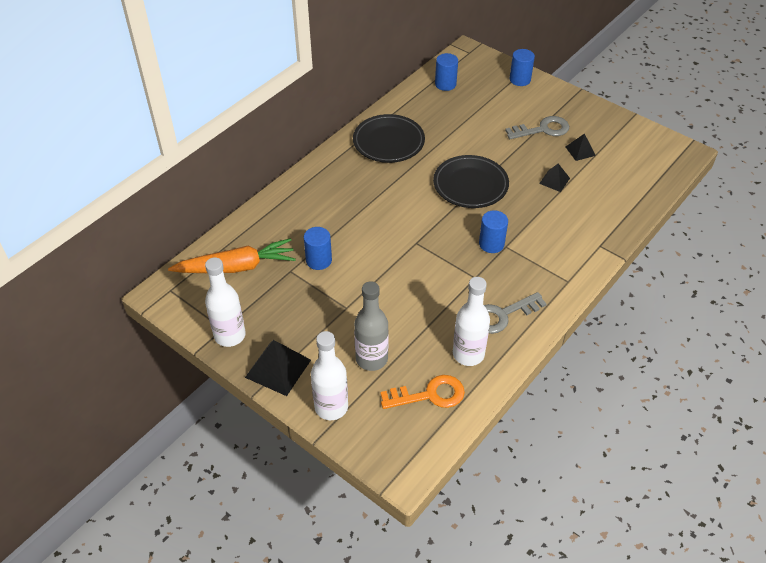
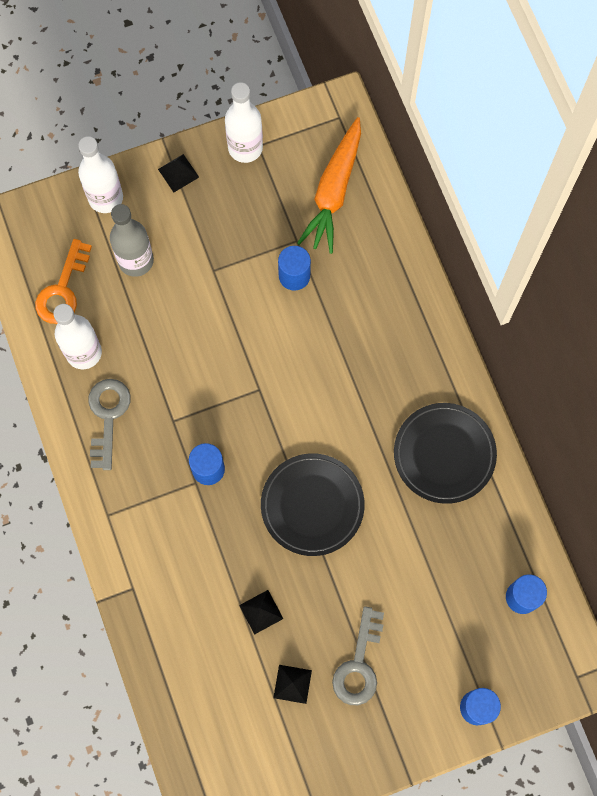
camera: 120 degrees right, 25 degrees up
black pyramid [245,340,311,396] -> black pyramid [158,154,199,192], size x0.58

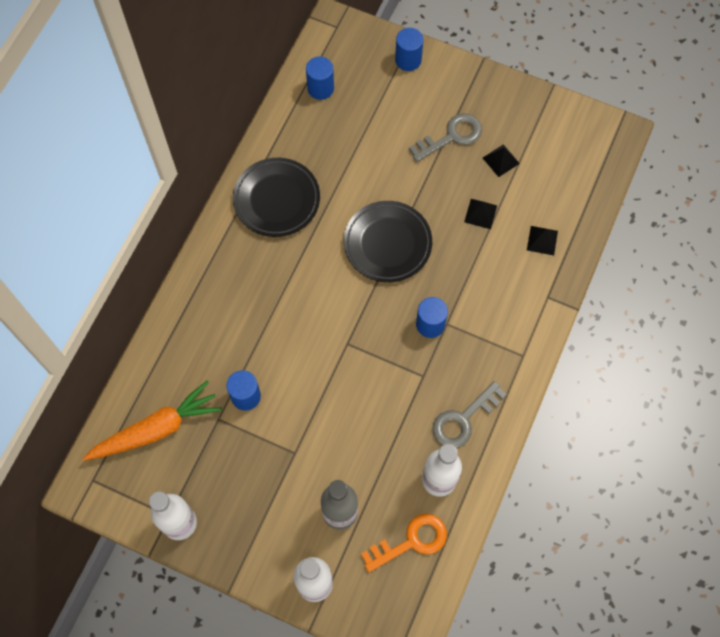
camera: 135 degrees left, 5 degrees down
black pyramid [158,154,199,192] -> black pyramid moved to [527,226,558,255]

